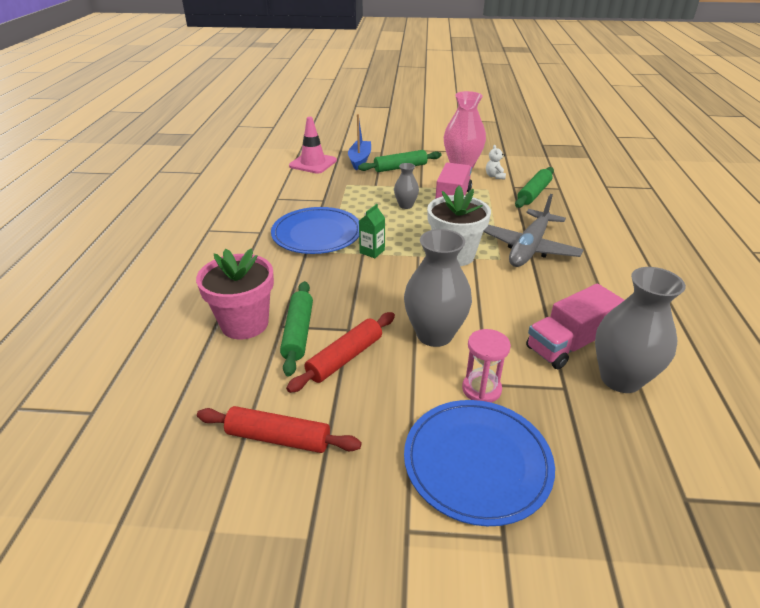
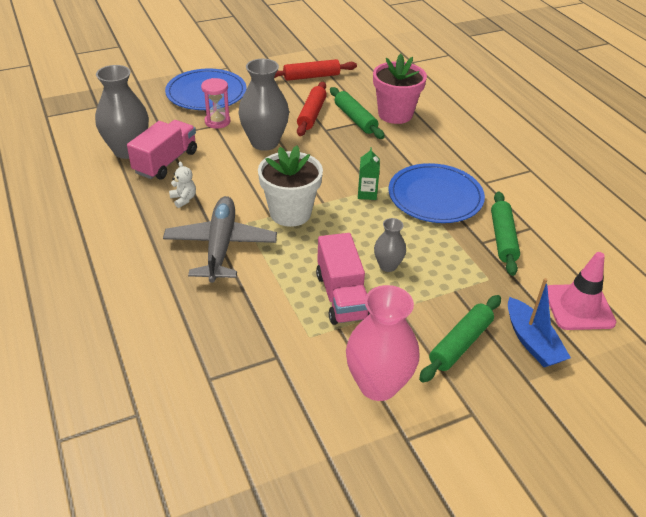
camera: 150 degrees right, 5 degrees up
white teddy bear [486,145,506,180] -> white teddy bear moved to [169,162,196,208]
green rolling pin [515,167,554,208] -> green rolling pin moved to [491,192,520,276]

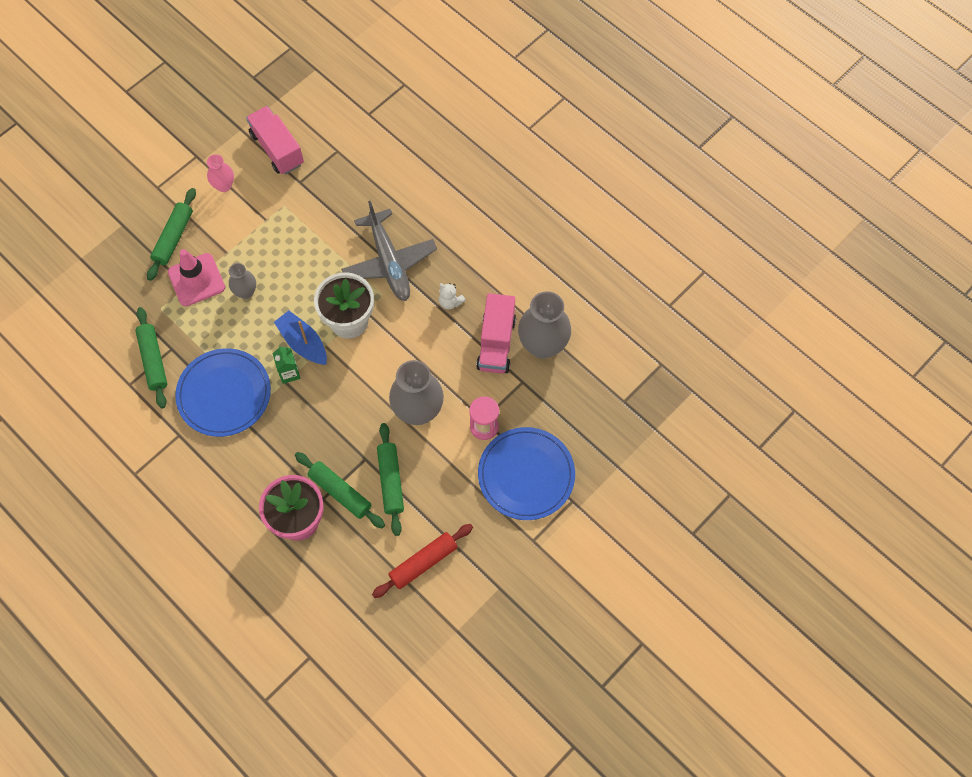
camera: 160 degrees right, 25 degrees up
red rolling pin [297,82,327,136] -> green rolling pin [377,423,404,536]
pink truck [316,233,370,325] -> pink truck moved to [246,106,304,174]
pink vase [346,285,420,401] -> pink vase [207,154,234,192], size x0.53
blue boat [508,278,571,367] -> blue boat moved to [274,311,327,365]
pink traffic cone [547,252,617,330] -> pink traffic cone moved to [168,249,225,306]

